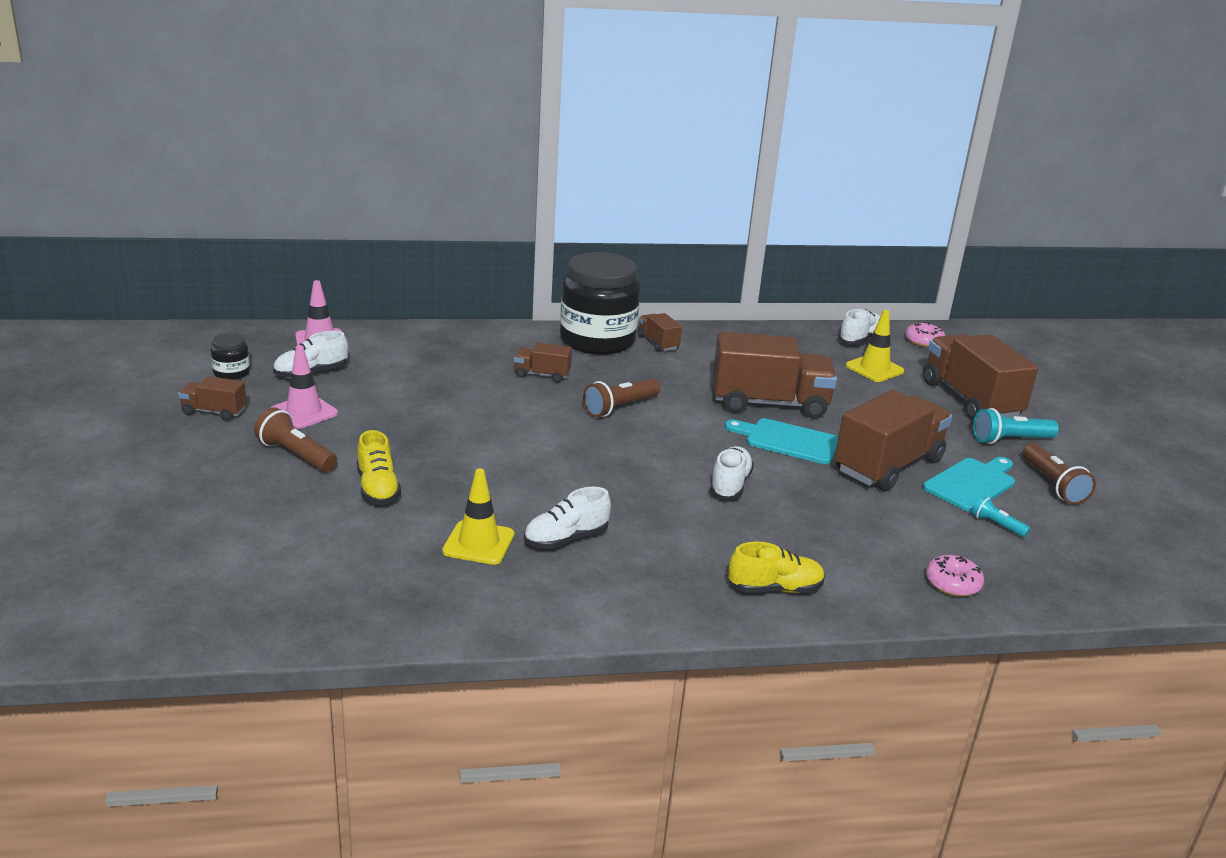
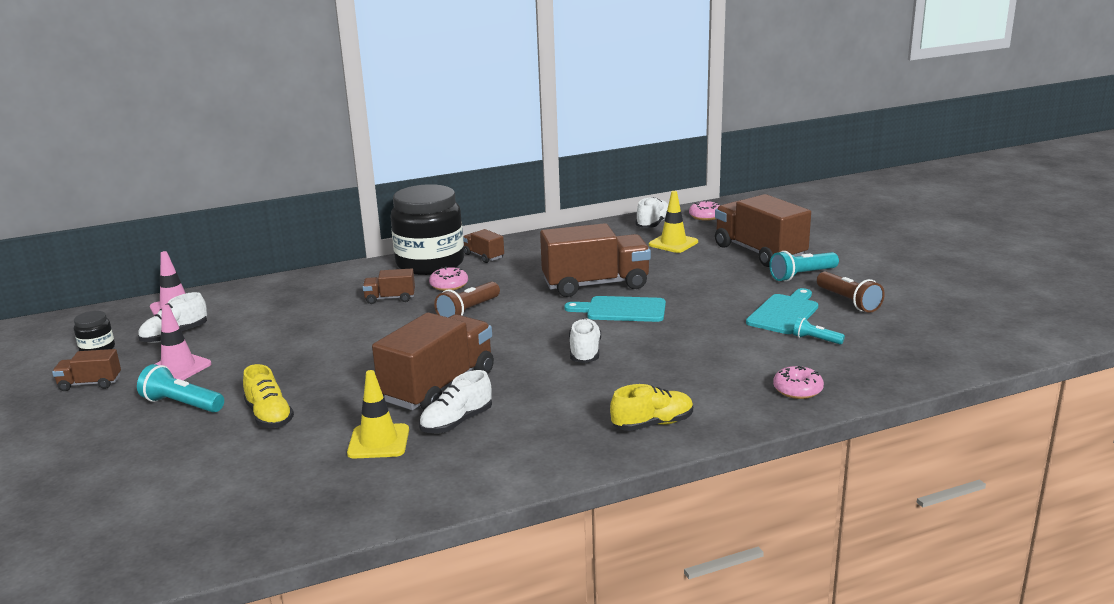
camera: 10 degrees left, 5 degrees down
brown flashlight [254,407,337,472] -> turquoise flashlight [137,364,224,413]
brown truck [835,390,952,491] -> brown truck moved to [372,312,494,410]
none -> pink donut [429,267,468,291]

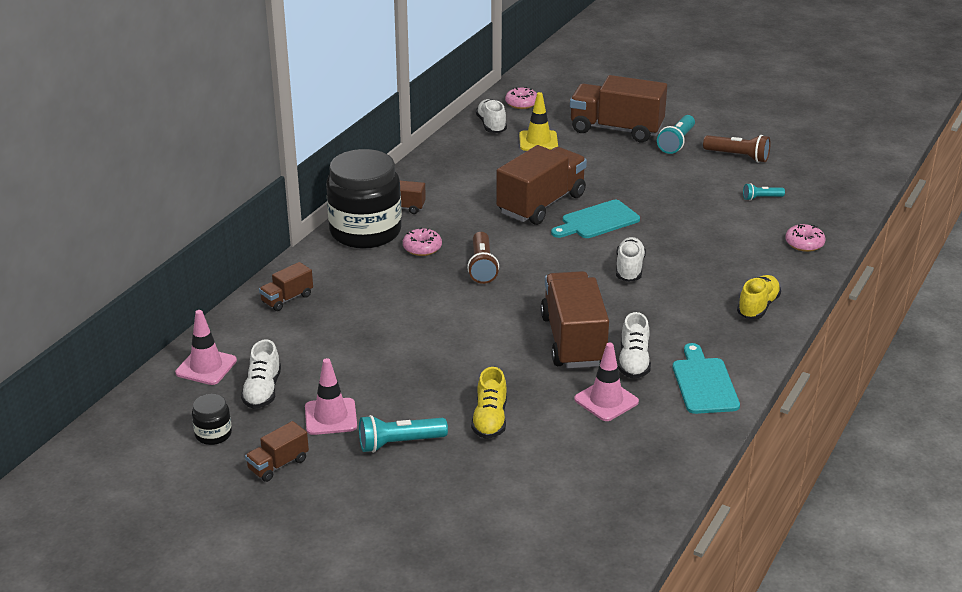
camera: 40 degrees left, 10 degrees up
yellow shoe [243,364,294,428] -> yellow shoe turned 75 degrees clockwise [471,367,507,439]
yellow traffic cone [347,370,409,459] -> pink traffic cone [574,343,639,421]
brown truck [363,269,415,304] -> brown truck moved to [259,262,313,311]
white shoe [569,318,601,363] -> white shoe turned 45 degrees clockwise [616,237,646,282]
turquoise cutting board [746,288,818,334] -> turquoise cutting board moved to [673,343,740,414]

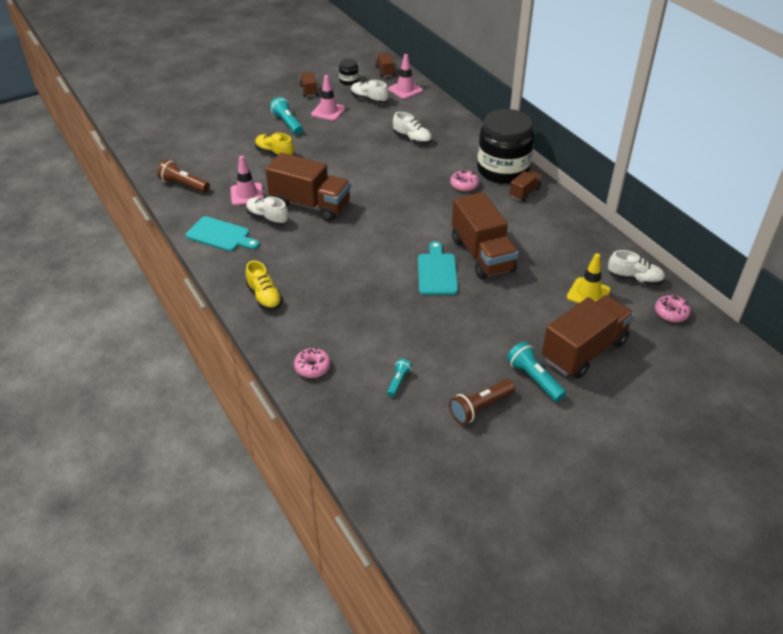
camera: 120 degrees right, 10 degrees up
brown truck [259,262,313,311] -> brown truck moved to [375,53,395,77]
turquoise flashlight [359,415,448,453] -> turquoise flashlight turned 45 degrees counterclockwise [270,97,303,135]
brown flashlight [467,232,499,284] -> brown flashlight moved to [157,160,210,193]
white shoe [616,237,646,282] -> white shoe moved to [393,112,432,144]

